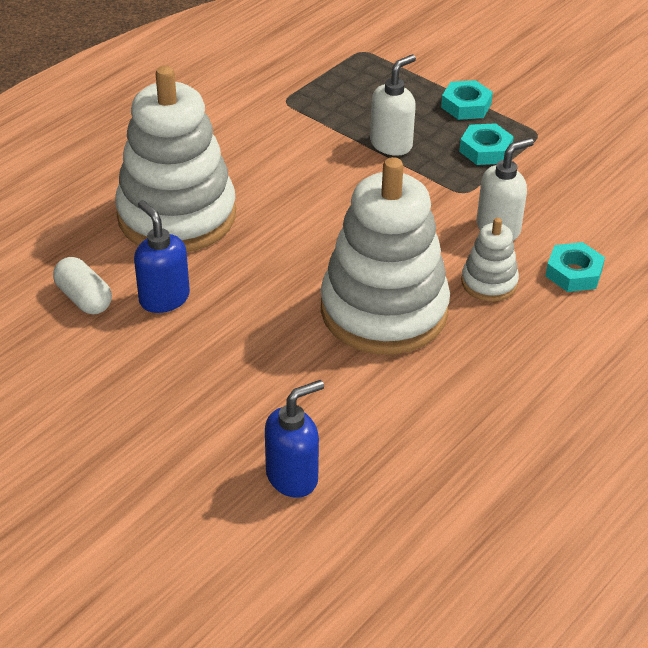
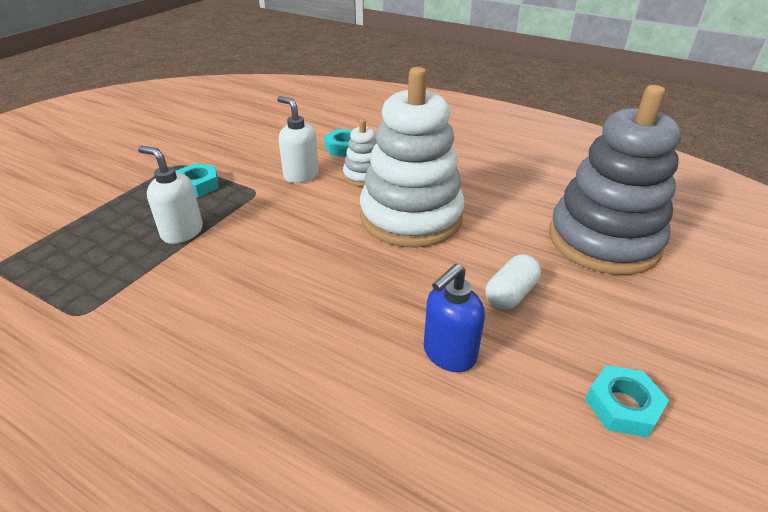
camera: 100 degrees left, 5 degrees down
white capsule [53,257,112,314] -> white capsule moved to [485,254,541,310]
white stacking toy [115,66,236,252] -> none
blue soap dispenser [265,380,324,498] -> grey stacking toy [549,85,682,275]
turquoise nut [441,80,493,120] -> turquoise nut moved to [585,365,669,438]

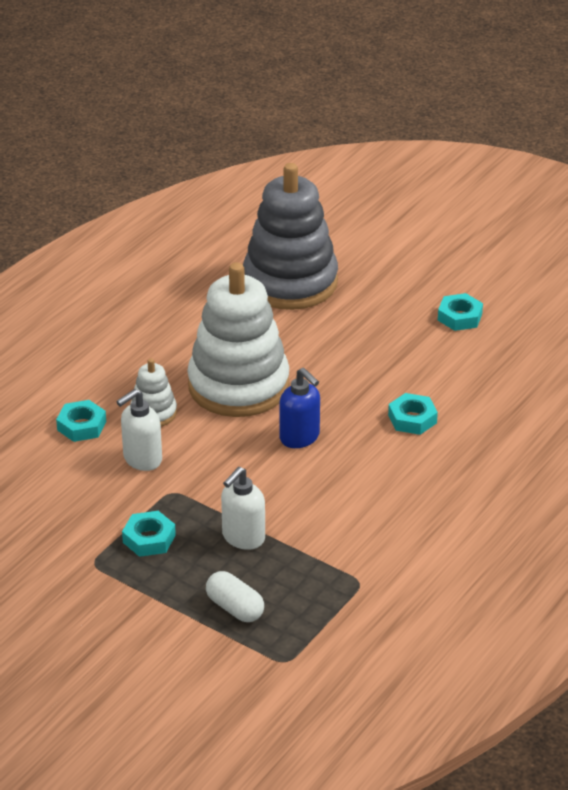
camera: 85 degrees left, 0 degrees up
blue soap dispenser [424,264,485,372] -> blue soap dispenser moved to [279,368,320,448]
white capsule [485,254,541,310] -> white capsule moved to [206,571,264,622]
none -> turquoise nut [388,393,438,435]

